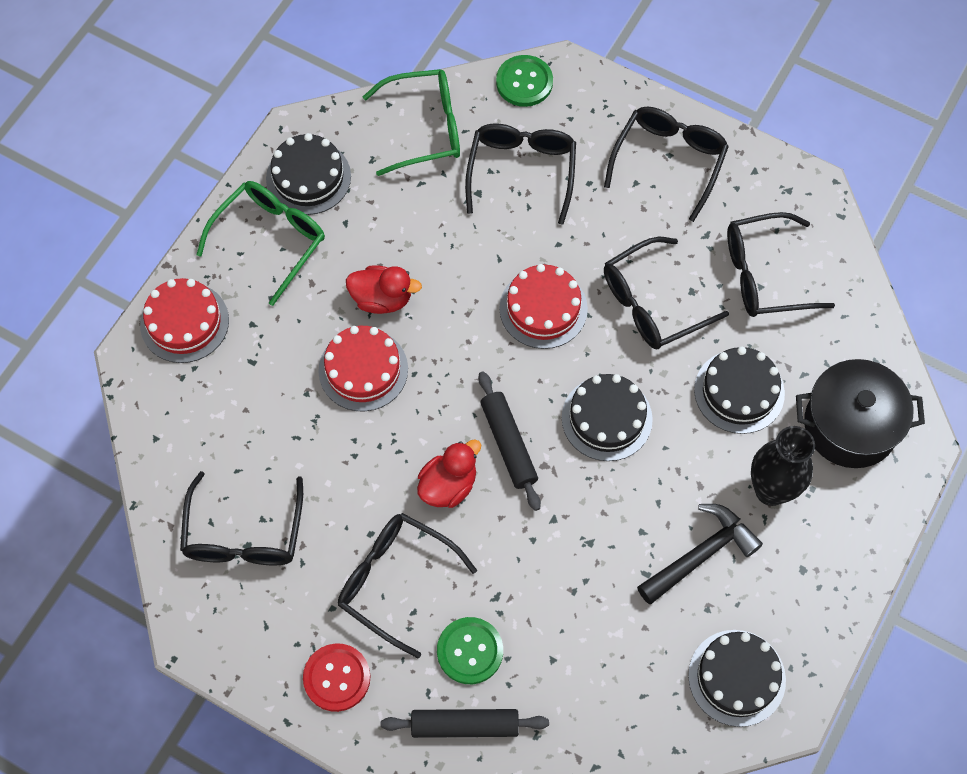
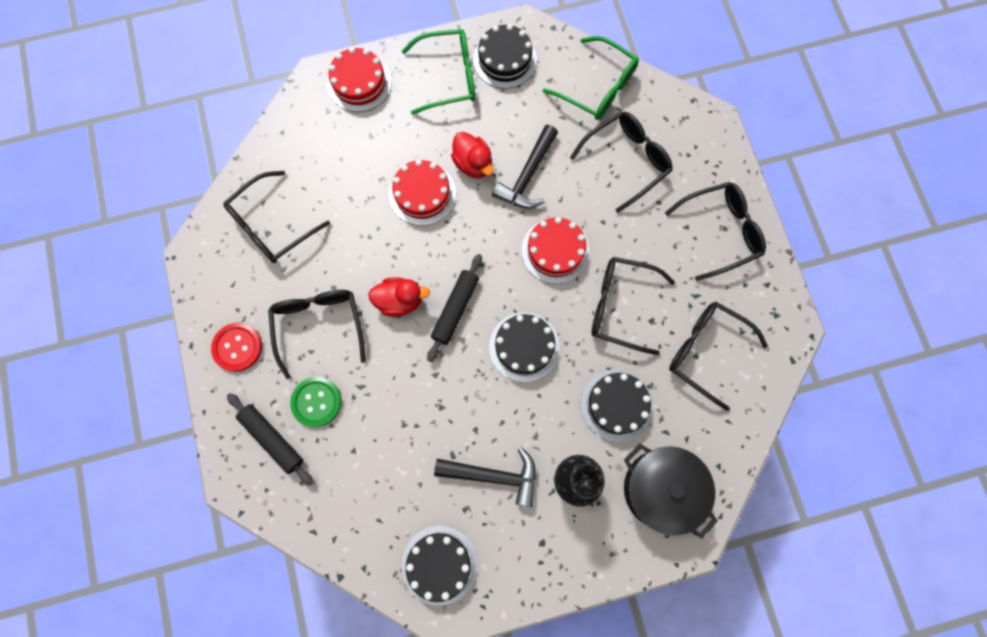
camera: 45 degrees right, 10 degrees up
green button [496,55,553,107] -> none
none -> black hammer [492,125,558,209]

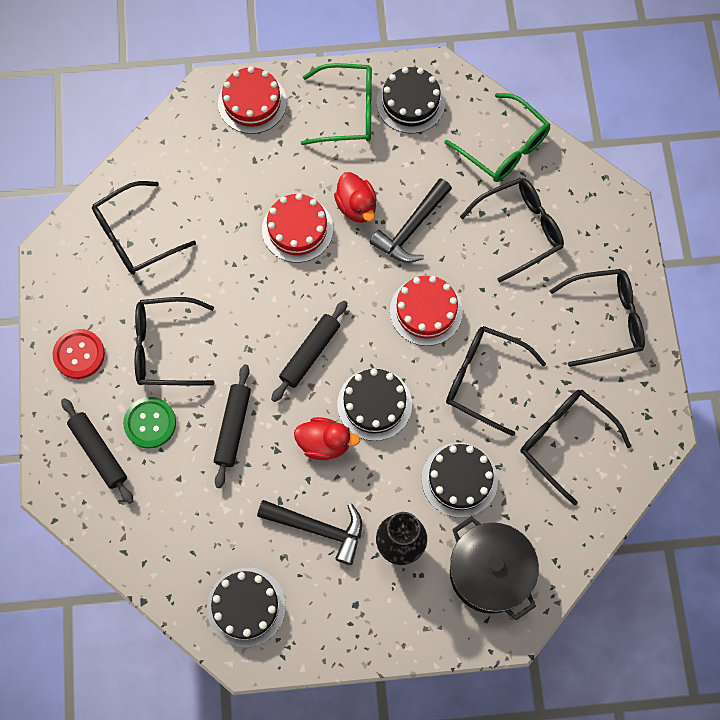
camera: 10 degrees right, 5 degrees down
black glasses [268,290,366,379] -> black glasses turned 90 degrees counterclockwise [135,297,215,386]
red duck [368,277,430,317] -> red duck moved to [294,417,360,460]
none -> black rolling pin [214,364,251,488]

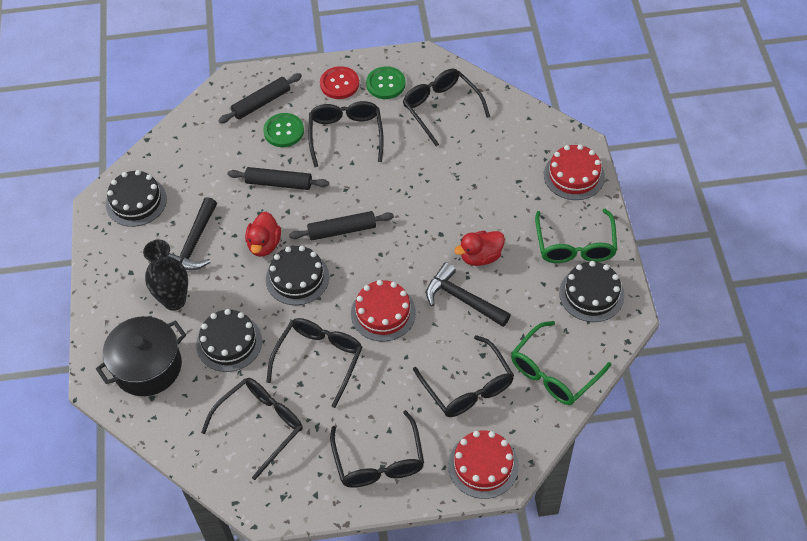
camera: 90 degrees right, 15 degrees down
red cake [262,193,333,263] -> red cake moved to [448,430,519,499]
black rolling pin [271,301,347,402] -> black rolling pin turned 45 degrees counterclockwise [289,211,394,240]
none -> green button [366,66,406,99]

